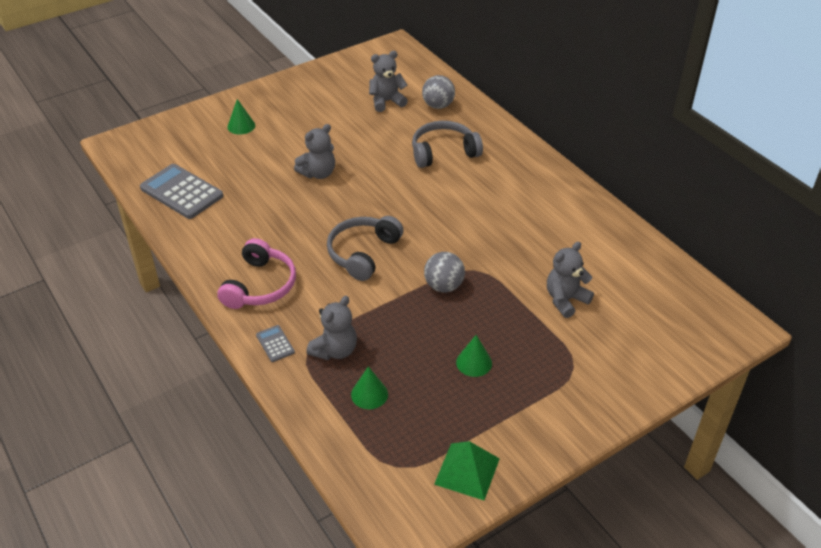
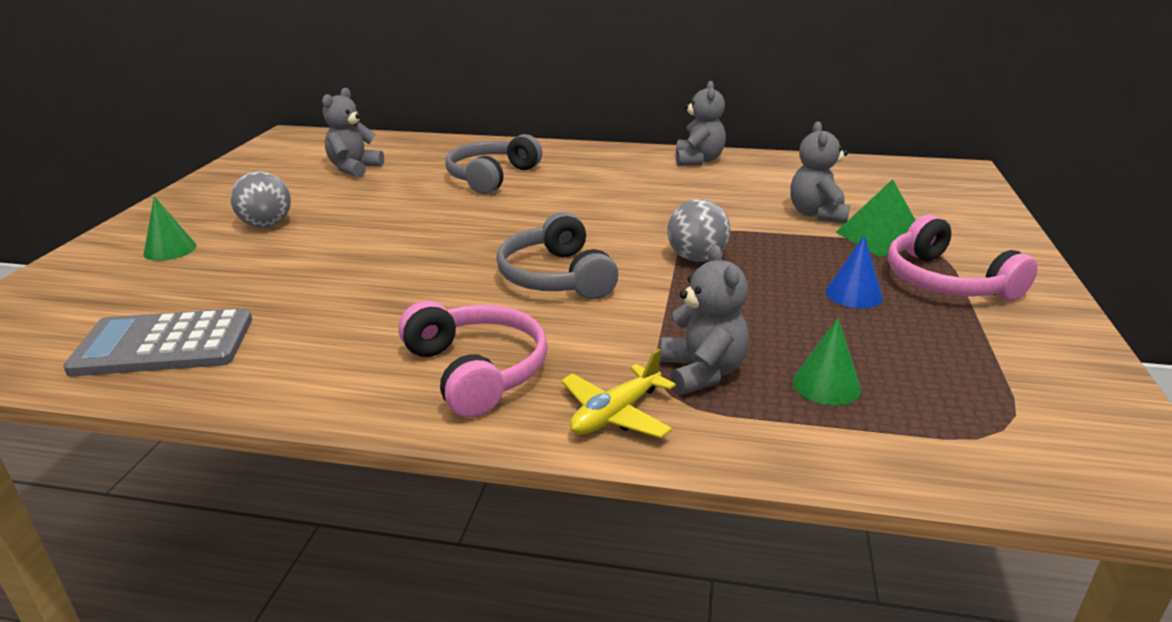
camera: 45 degrees left, 15 degrees down
grey calculator [256,325,295,362] -> yellow plane [561,349,676,438]
grey teddy bear [294,124,335,179] -> grey teddy bear moved to [676,81,726,166]
grey ball [422,75,455,109] -> grey ball moved to [230,171,291,228]
green pyramid [434,441,500,500] -> green pyramid moved to [835,179,915,257]
green cone [456,335,492,377] -> blue cone [825,235,883,308]
none -> pink headphones [888,215,1038,301]

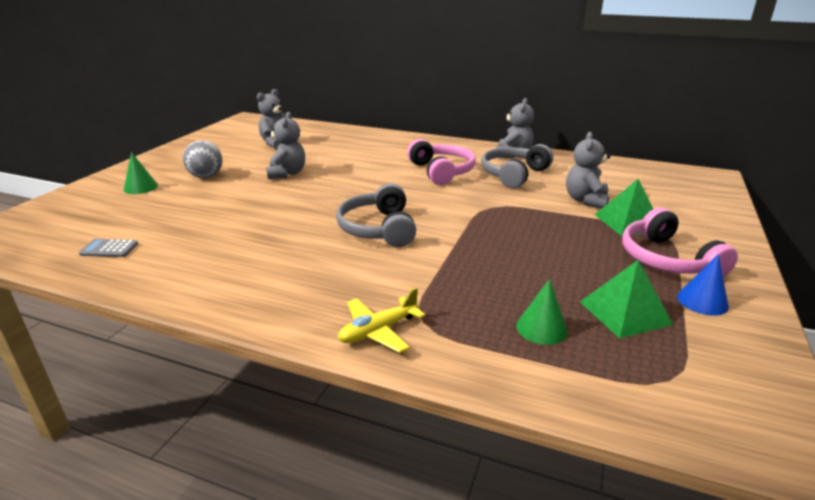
camera: 10 degrees right, 0 degrees up
grey calculator [63,308,252,376] -> grey calculator [79,239,138,257], size x0.47
pink headphones [398,301,548,418] -> pink headphones moved to [407,139,476,185]
grey headphones [445,134,542,194] -> grey headphones moved to [481,144,553,188]
grey teddy bear [660,245,749,395] -> grey teddy bear moved to [266,112,305,179]
grey ball [667,199,730,262] -> none
blue cone [825,235,883,308] -> blue cone moved to [677,254,729,316]
none -> green pyramid [580,260,673,338]

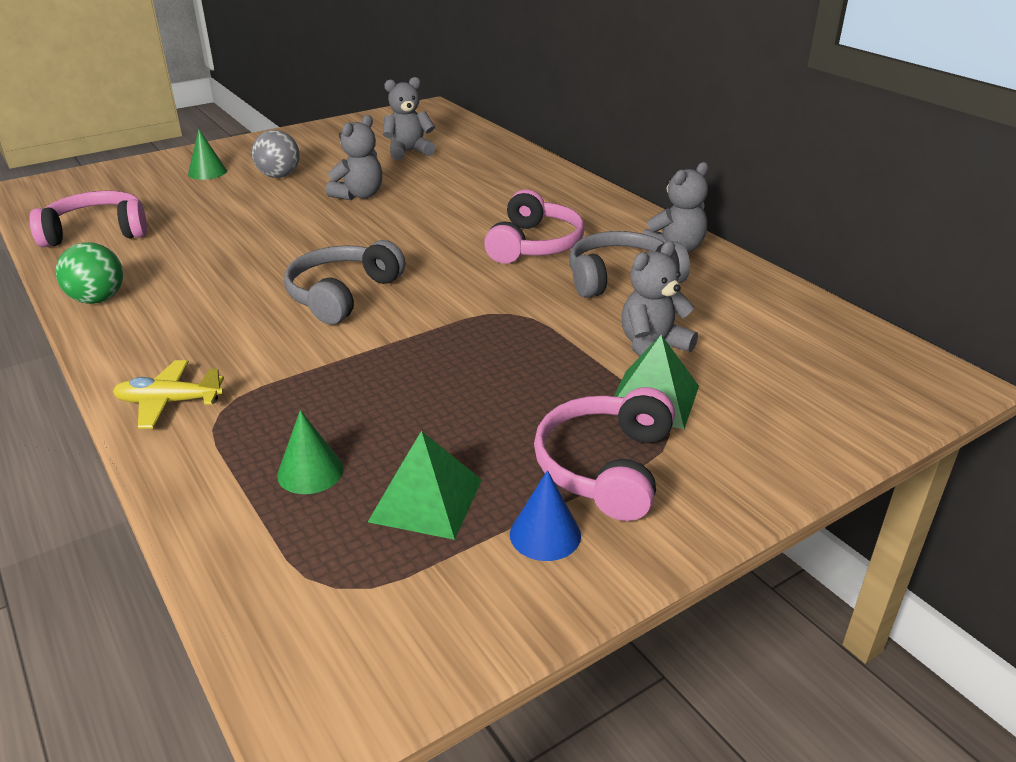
camera: 35 degrees right, 5 degrees up
grey calculator [79,239,138,257] -> pink headphones [29,190,147,247]
none -> green ball [56,242,123,304]

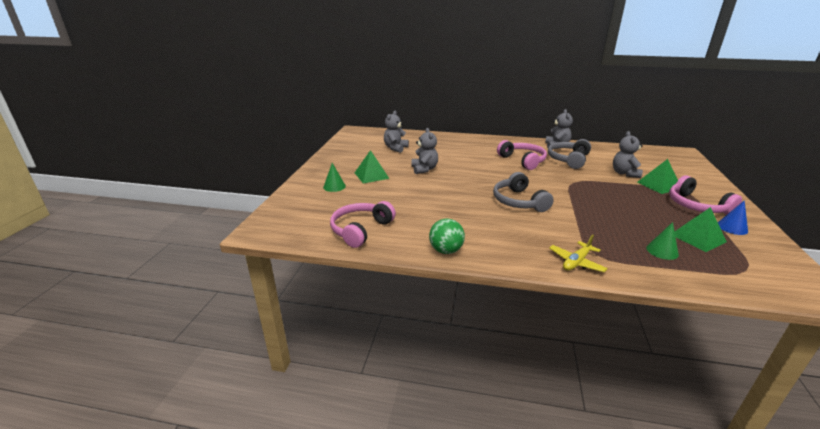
camera: 45 degrees left, 5 degrees down
grey ball [252,130,300,178] -> green pyramid [355,150,390,183]

